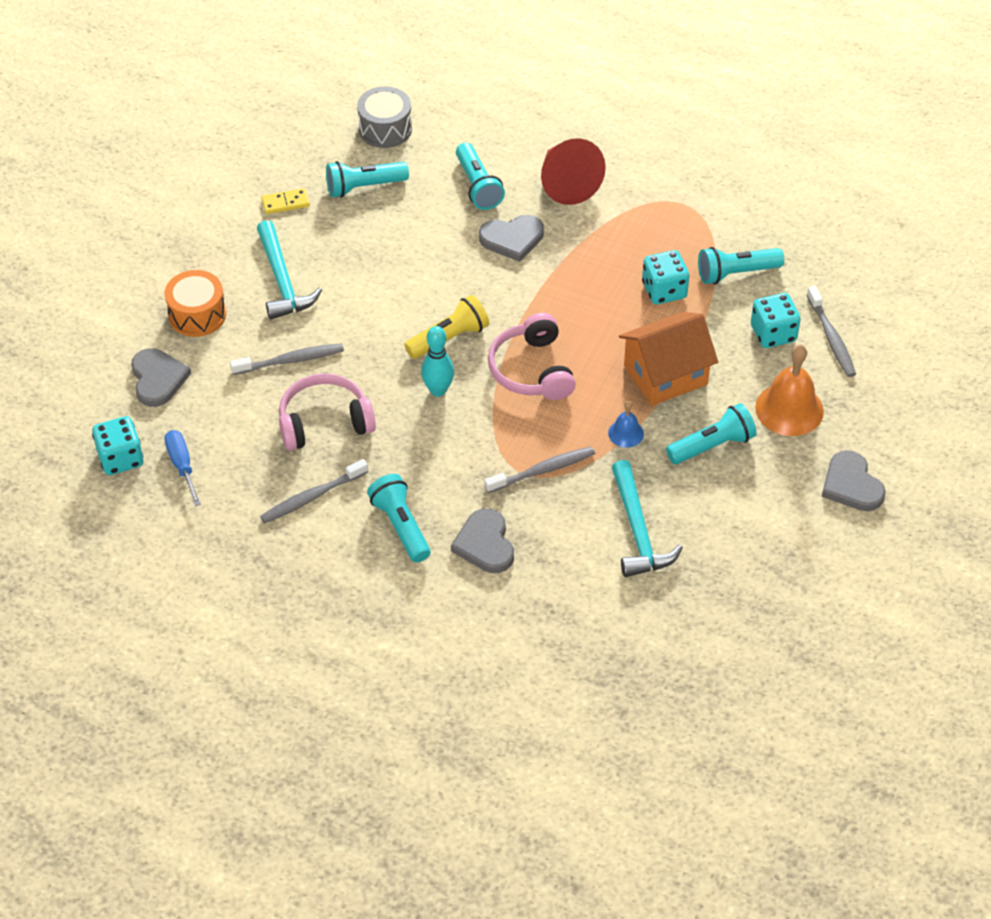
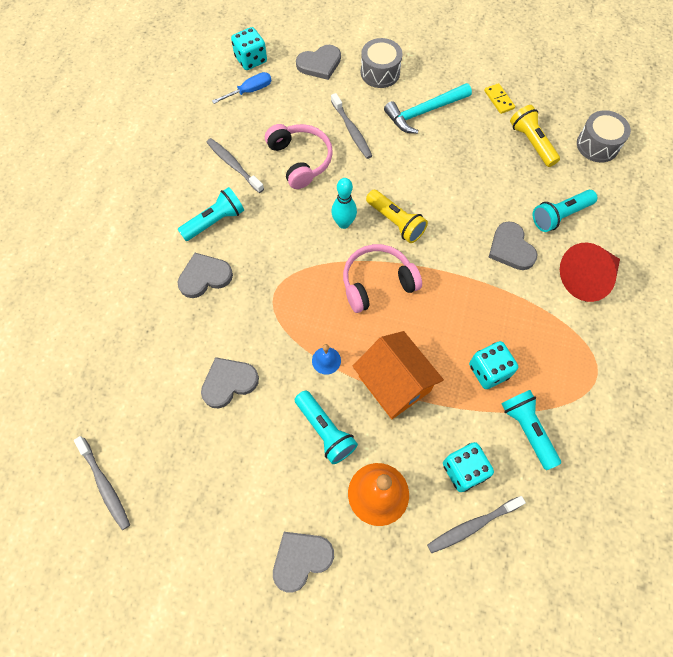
camera: 80 degrees right, 15 degrees up
orange drum [164,270,226,337] -> grey drum [361,38,402,88]
turquoise flashlight [326,161,409,198] -> yellow flashlight [510,105,560,167]
grey toothbrush [484,446,595,493] -> grey toothbrush moved to [74,436,130,530]
turquoise hammer [612,460,683,577] -> grey heart [201,357,259,408]

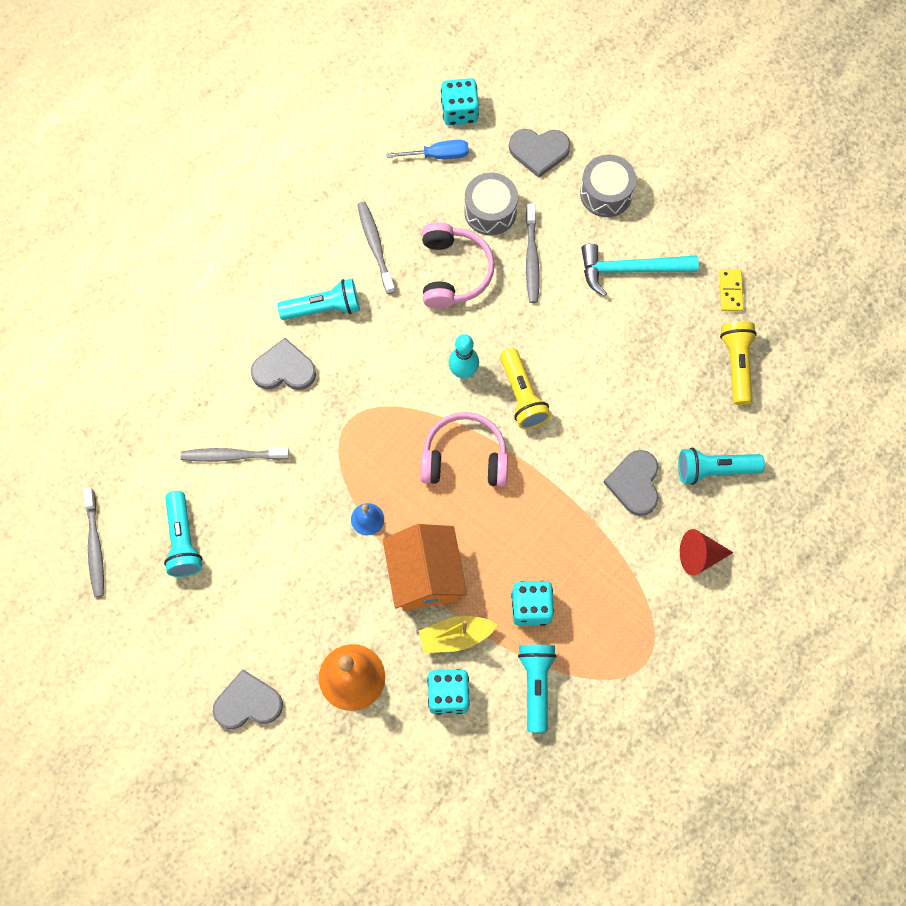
camera: 25 degrees right, 5 degrees up
grey heart [201,357,259,408] -> none
turquoise flashlight [295,390,358,464] -> turquoise flashlight moved to [164,491,202,577]
grey toothbrush [427,496,526,553] -> grey toothbrush moved to [180,447,289,462]
red cone [560,243,620,302] -> red cone [680,529,734,576], size x0.65
grey drum [577,110,631,162] -> grey drum moved to [464,173,518,235]
none -> yellow boat [419,616,497,653]

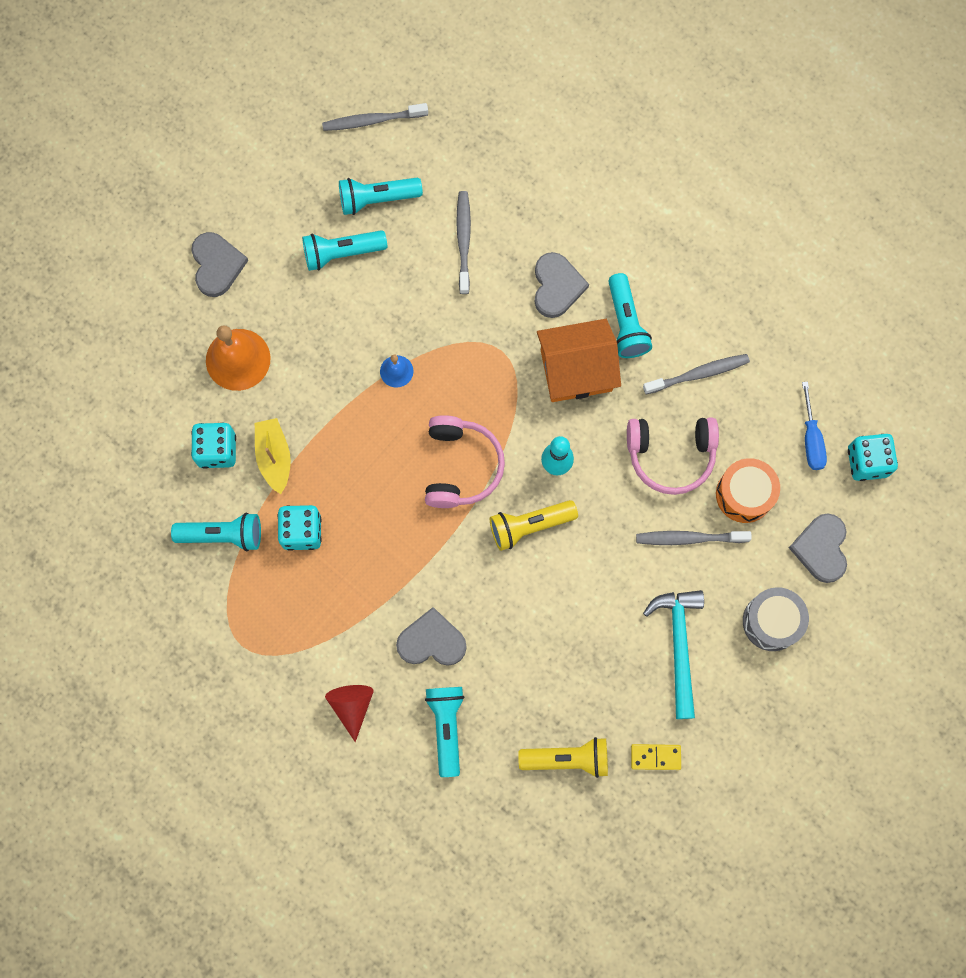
camera: 90 degrees right, 5 degrees up
orange house [383,524,467,611] -> orange house moved to [537,319,621,402]
grey drum [464,173,518,235] -> orange drum [716,458,780,523]
none -> turquoise flashlight [302,230,387,271]

